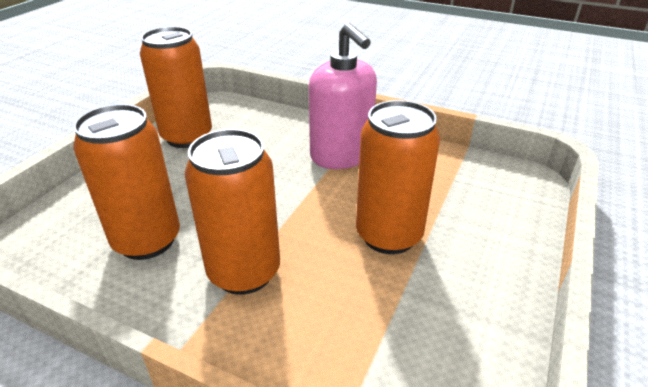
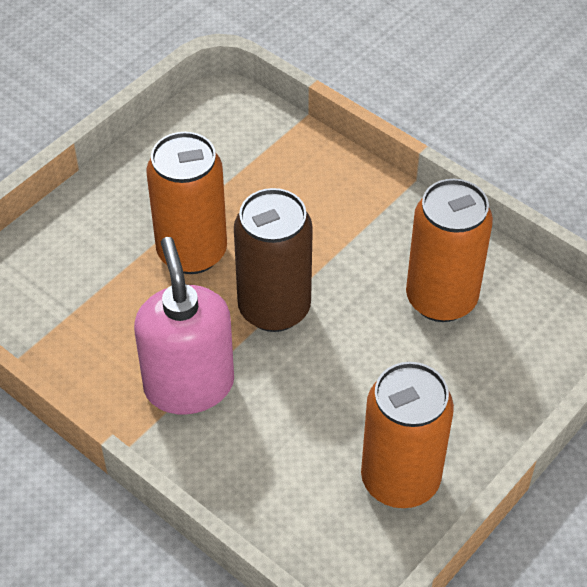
camera: 165 degrees left, 15 degrees up
orange can [185,129,280,295] -> none
none -> brown can [234,188,313,332]

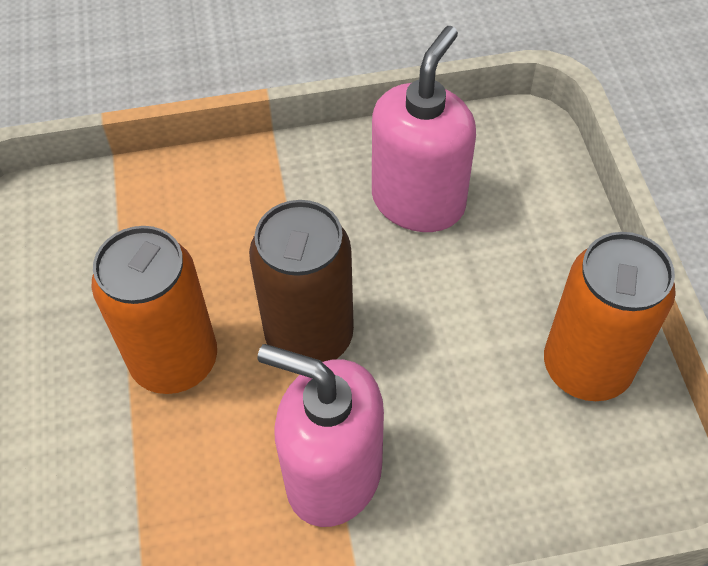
camera: 50 degrees left, 5 degrees up
orange can [406,179,493,322] -> pink soap dispenser [372,26,476,232]

